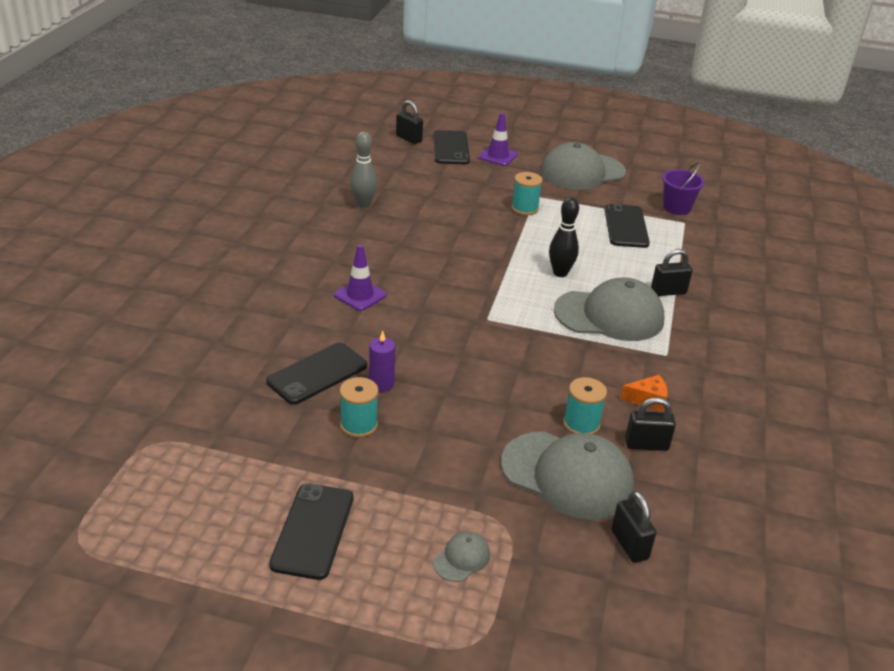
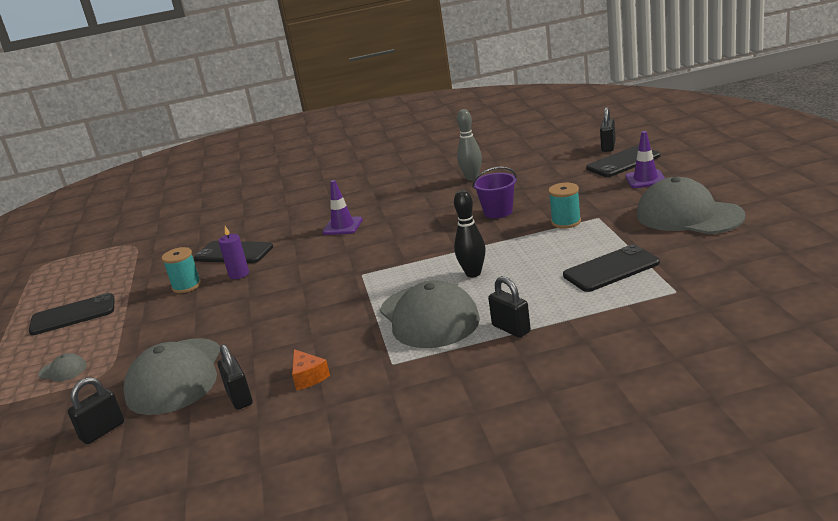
camera: 70 degrees right, 10 degrees down
turquoise spool [563,377,607,434] -> none
purple bucket [662,162,705,215] -> purple bucket moved to [472,167,517,219]

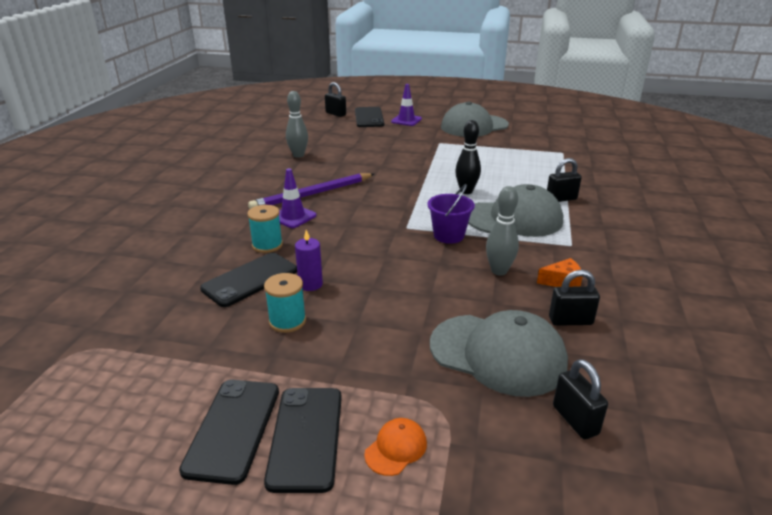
camera: 70 degrees left, 5 degrees up
grey cap [39,353,87,382] -> orange cap [364,418,427,476]
purple bucket [472,167,517,219] -> purple bucket moved to [427,184,475,244]
turquoise spool [548,183,581,229] -> turquoise spool moved to [247,205,283,253]
black phone [563,245,660,292] -> black phone moved to [264,388,342,493]
none -> purple pencil [248,173,374,209]
none -> grey bowling pin [486,186,519,276]

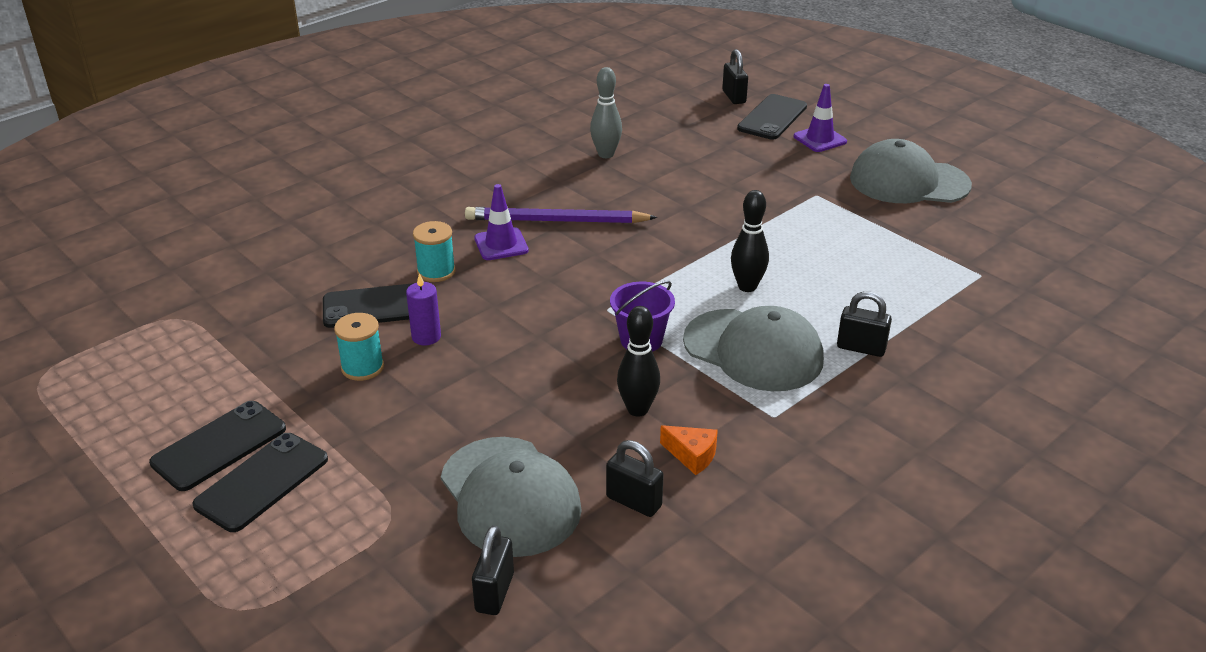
camera: 35 degrees right, 5 degrees up
orange cap [364,418,427,476] -> none
grey bowling pin [486,186,519,276] -> black bowling pin [617,306,660,417]

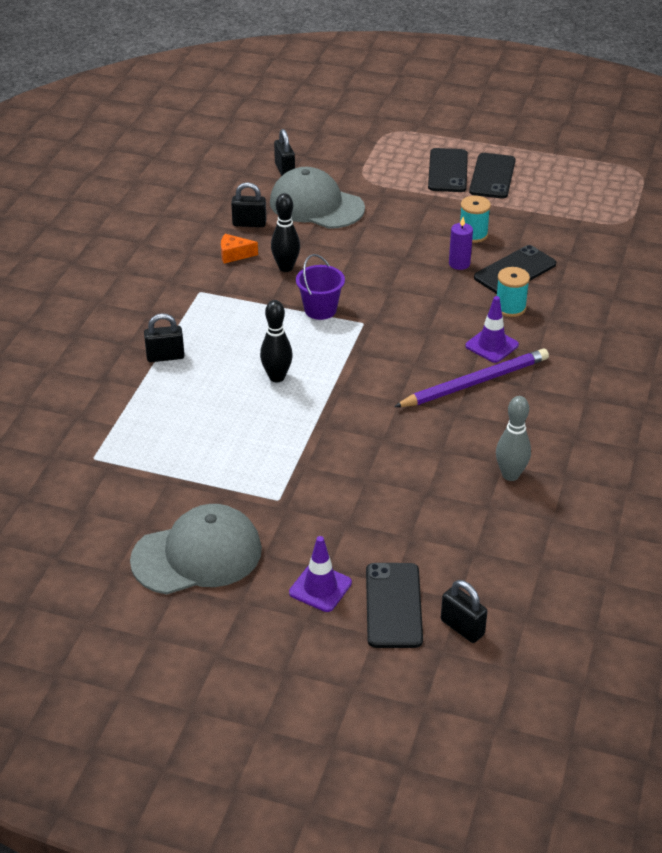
camera: 150 degrees right, 5 degrees up
grey cap [683,306,824,391] -> none

